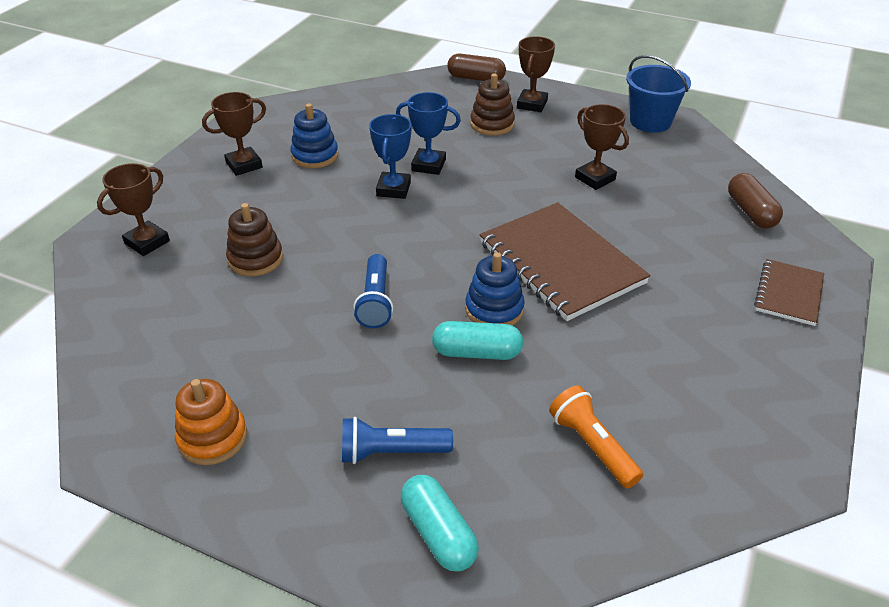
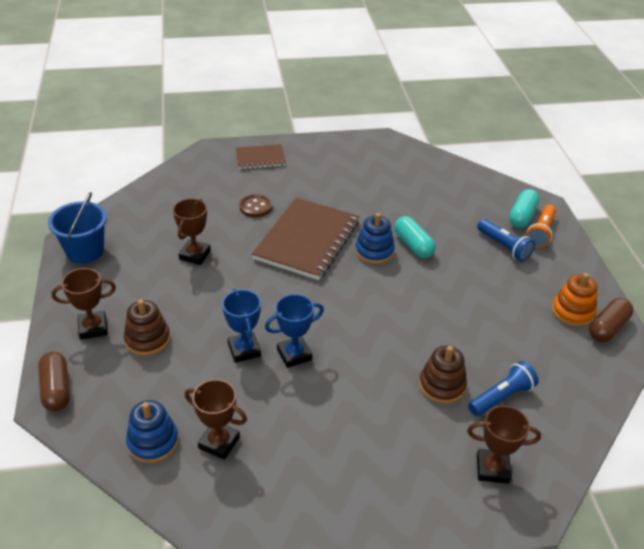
camera: 125 degrees left, 0 degrees up
brown trophy [202,92,266,176] -> brown trophy moved to [185,379,247,460]
blue stacking toy [291,104,338,168] -> blue stacking toy moved to [126,400,179,464]
blue flashlight [353,254,393,328] -> blue flashlight moved to [468,361,539,416]
orange flashlight [549,385,643,489] -> orange flashlight moved to [526,205,556,248]
brown capsule [728,173,783,229] -> brown capsule moved to [589,298,633,342]
none -> brown button [239,194,272,217]

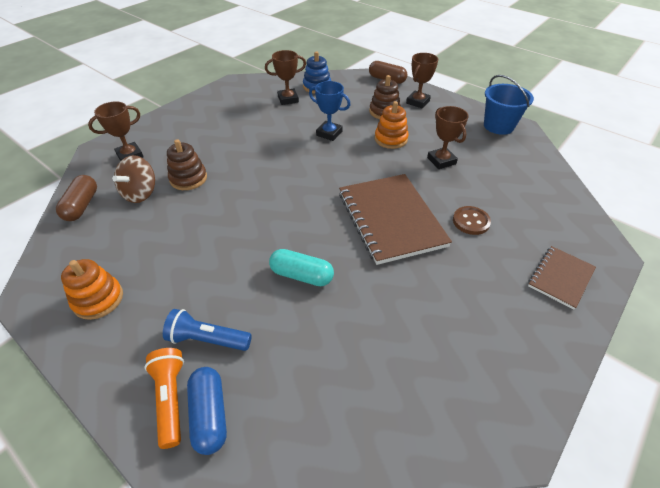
camera: 140 degrees right, 5 degrees up
blue trophy [265,294,324,368] -> none
blue stacking toy [355,213,395,264] -> none
blue flashlight [468,361,539,416] -> brown spinning top [112,155,155,203]
turquoise capsule [509,189,540,228] -> blue capsule [187,367,227,455]
brown capsule [589,298,633,342] -> brown capsule moved to [56,175,97,221]
none -> orange stacking toy [374,101,409,149]

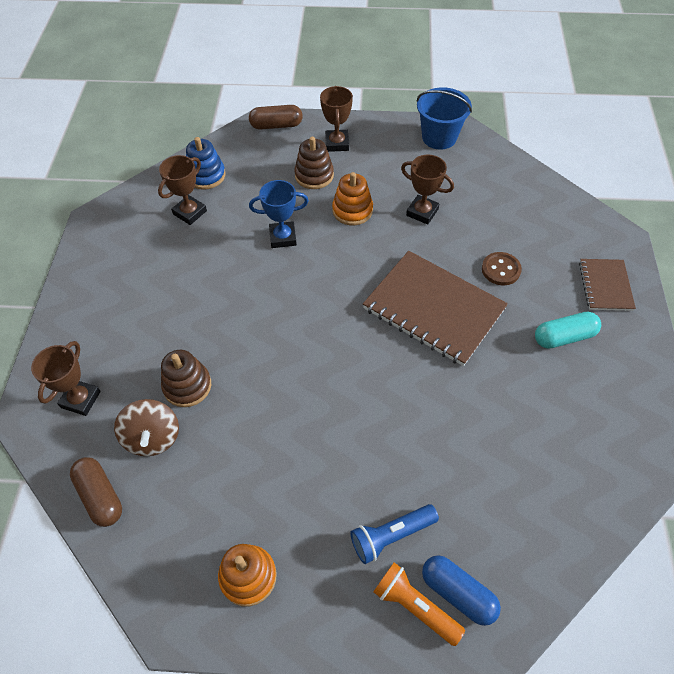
camera: 35 degrees left, 10 degrees up
turquoise capsule [269,249,334,286] -> turquoise capsule moved to [535,312,601,349]

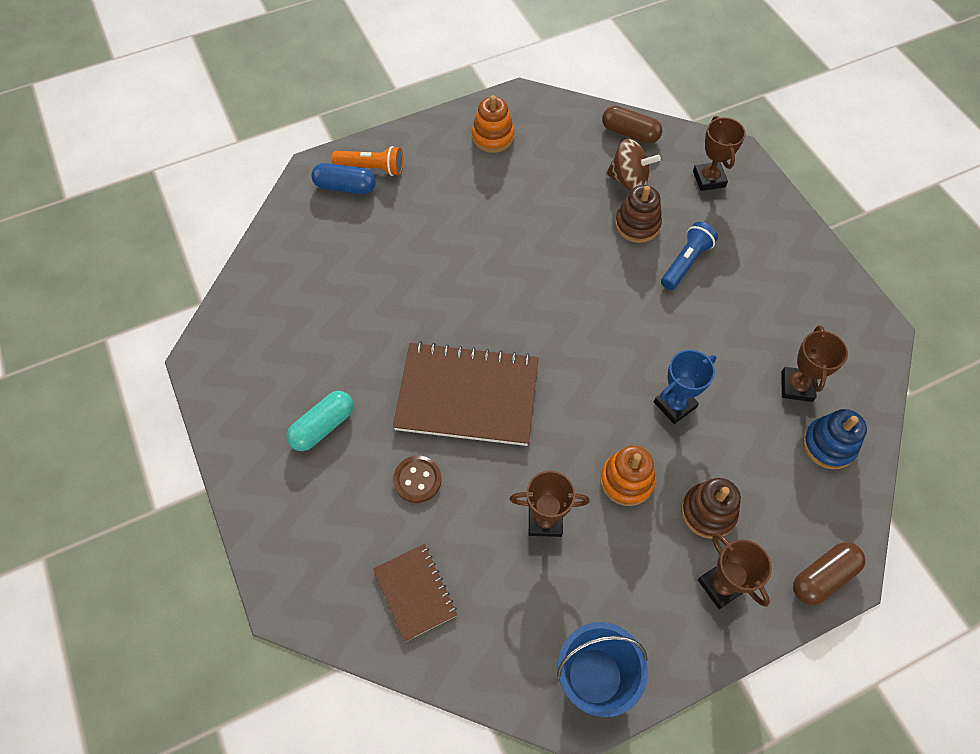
camera: 150 degrees right, 5 degrees up
brown spinning top [114,399,179,456] -> brown spinning top turned 150 degrees clockwise [606,139,661,191]
blue flashlight [350,504,439,564] -> blue flashlight moved to [661,222,718,290]
brown notebook [579,259,636,311] -> brown notebook moved to [373,544,457,642]

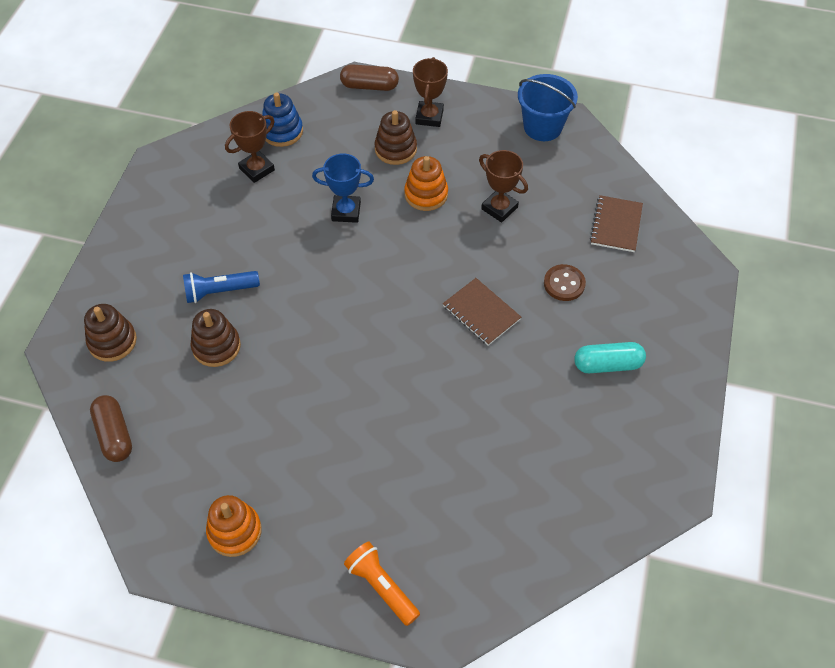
camera: 140 degrees left, 5 degrees down
blue capsule [311,163,376,194] -> none
brown notebook [393,341,539,446] -> brown notebook [443,278,521,345], size x0.53
brown spinning top [606,139,661,191] -> none
brown trophy [693,116,746,191] -> brown stacking toy [84,304,137,362]

